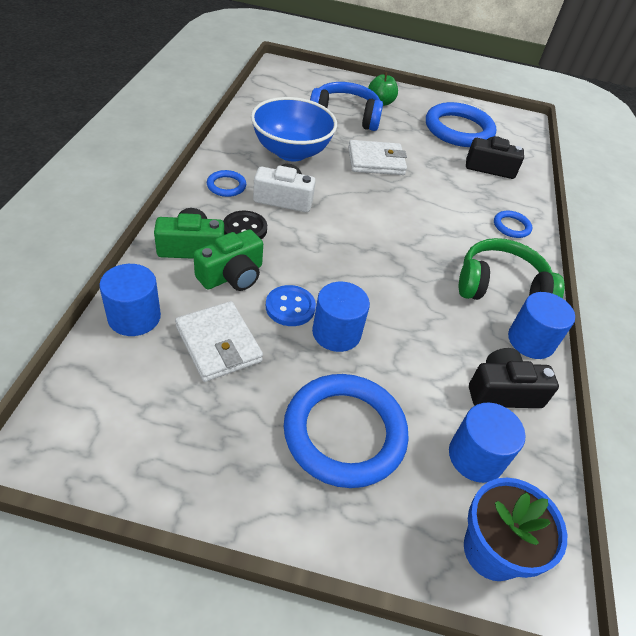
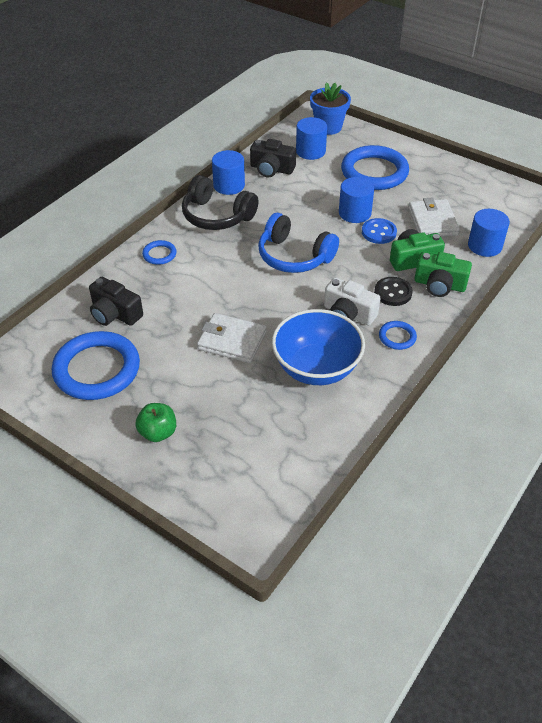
camera: 150 degrees left, 0 degrees up
blue headphones [310,82,383,131] -> blue headphones moved to [258,213,339,273]
green headphones [459,238,565,300] -> black headphones [182,175,259,230]

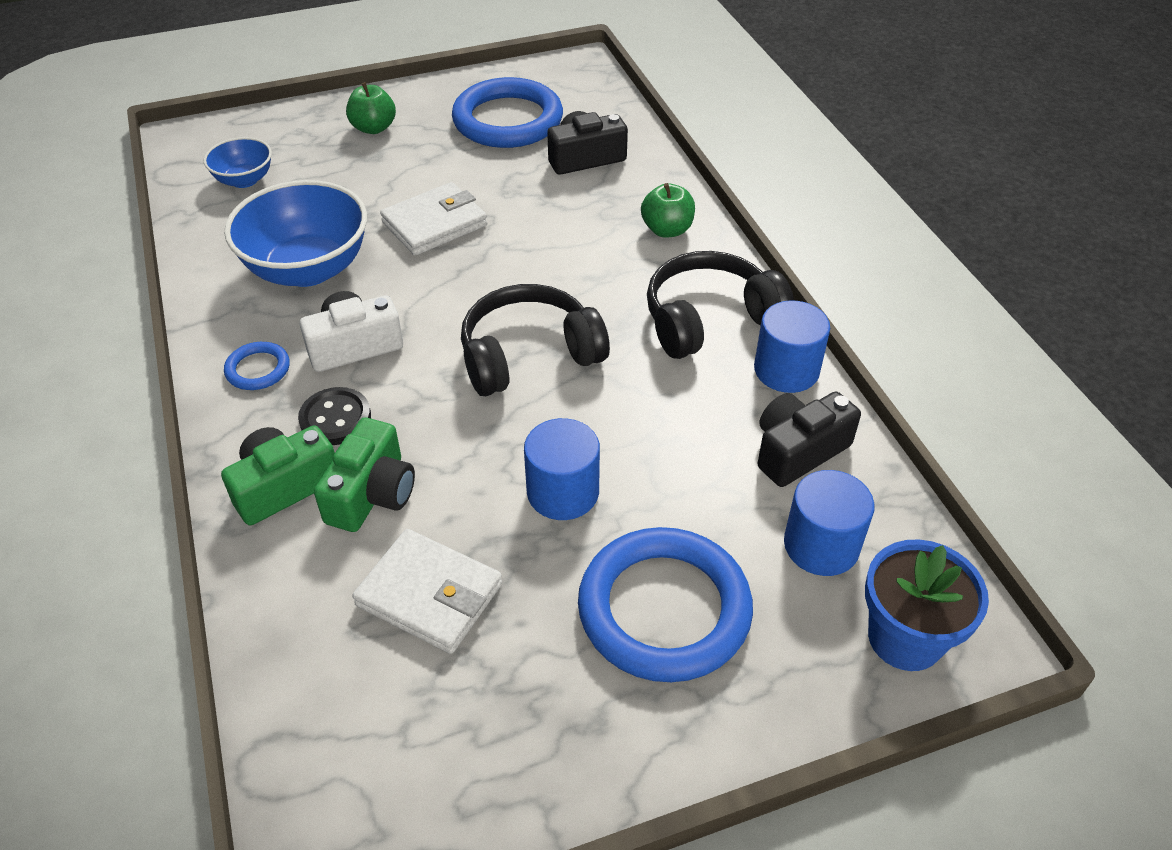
camera: 125 degrees right, 0 degrees up
blue ring [142,240,177,265] -> green apple [641,183,695,238]
blue headphones [258,213,339,273] -> black headphones [461,284,610,396]
blue button [362,218,397,244] -> none
blue cylinder [468,209,510,257] -> none
none -> blue bowl [204,137,272,188]

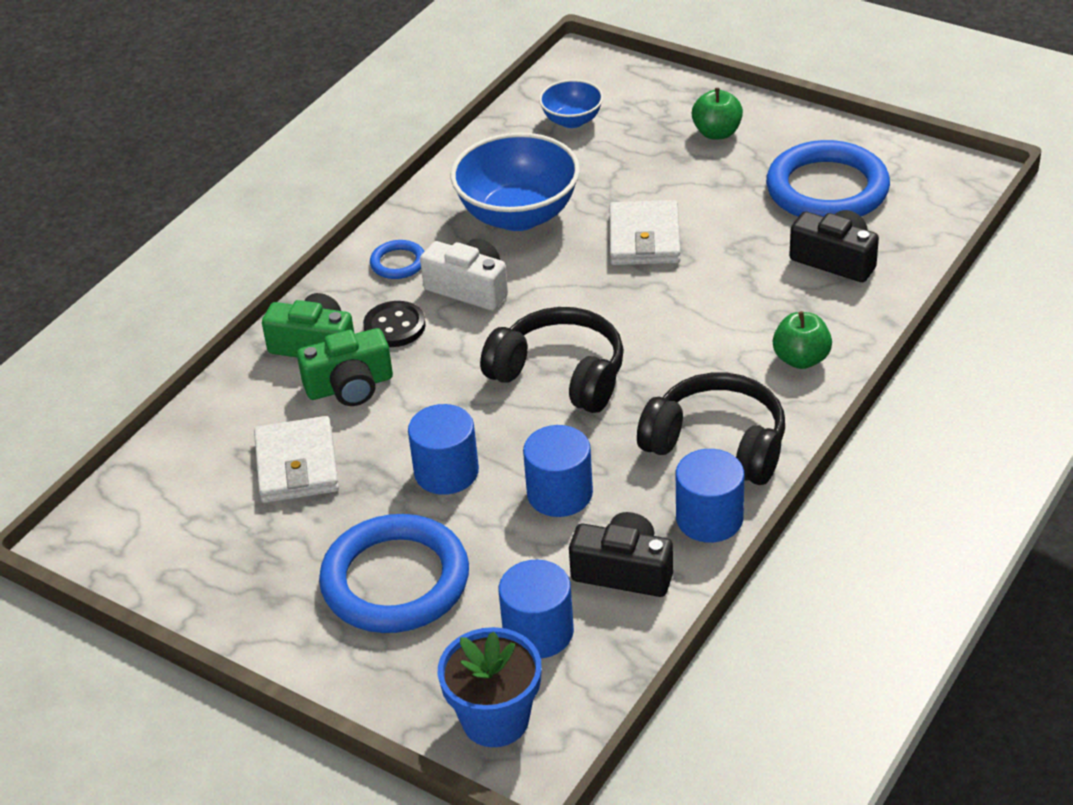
camera: 55 degrees right, 5 degrees down
white wallet [380,182,487,256] -> white wallet turned 75 degrees clockwise [610,200,681,265]
none -> blue cylinder [523,425,593,517]

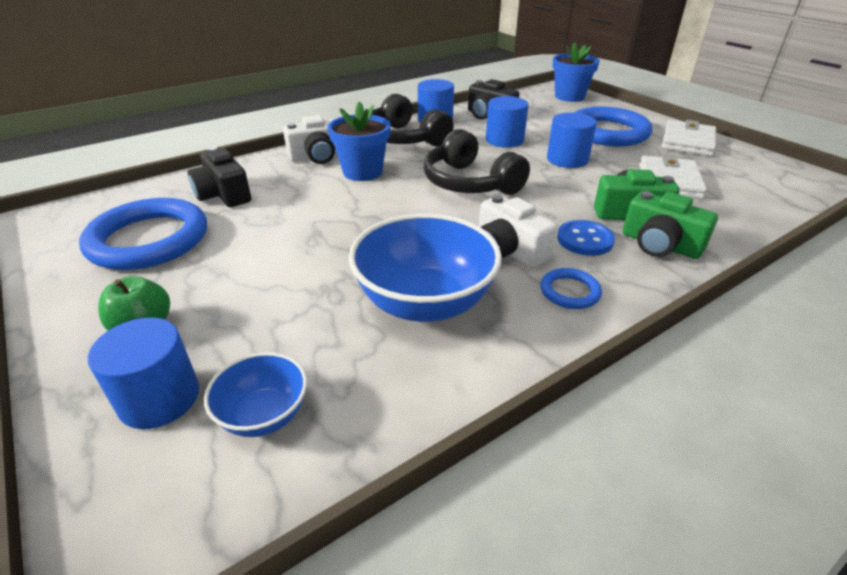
camera: 160 degrees left, 5 degrees down
black button [363,301,426,347] -> blue button [557,220,615,256]
blue cylinder [499,560,574,658] -> blue cylinder moved to [88,318,199,429]
white wallet [610,200,681,265] -> white wallet moved to [662,120,716,156]
green apple [773,311,832,369] -> white camera [283,115,337,164]
none -> blue flower pot [328,101,390,181]

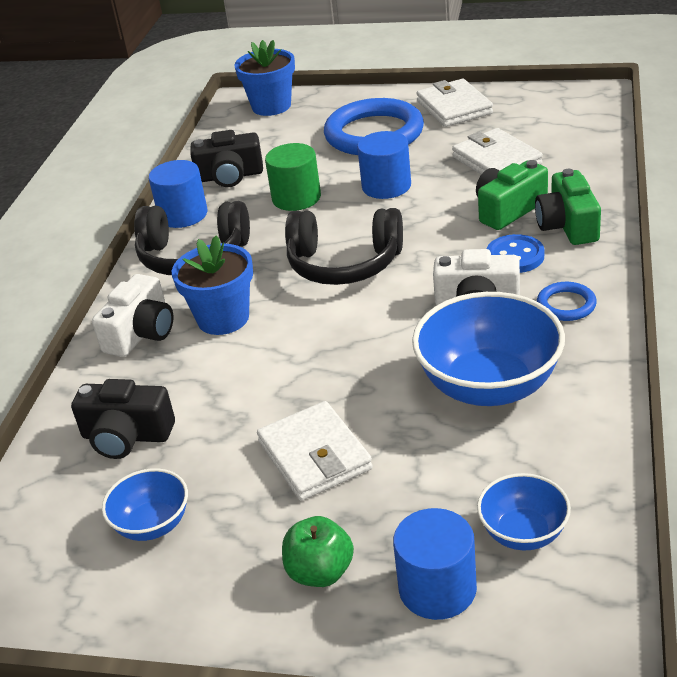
camera: 40 degrees left, 0 degrees up
blue ring [79,198,207,270] -> blue bowl [102,468,188,541]
blue cylinder [486,96,529,148] -> green cylinder [265,143,321,211]
green camera [623,191,718,259] -> green camera turned 90 degrees clockwise [535,169,601,245]
none -> white wallet [257,401,373,501]

